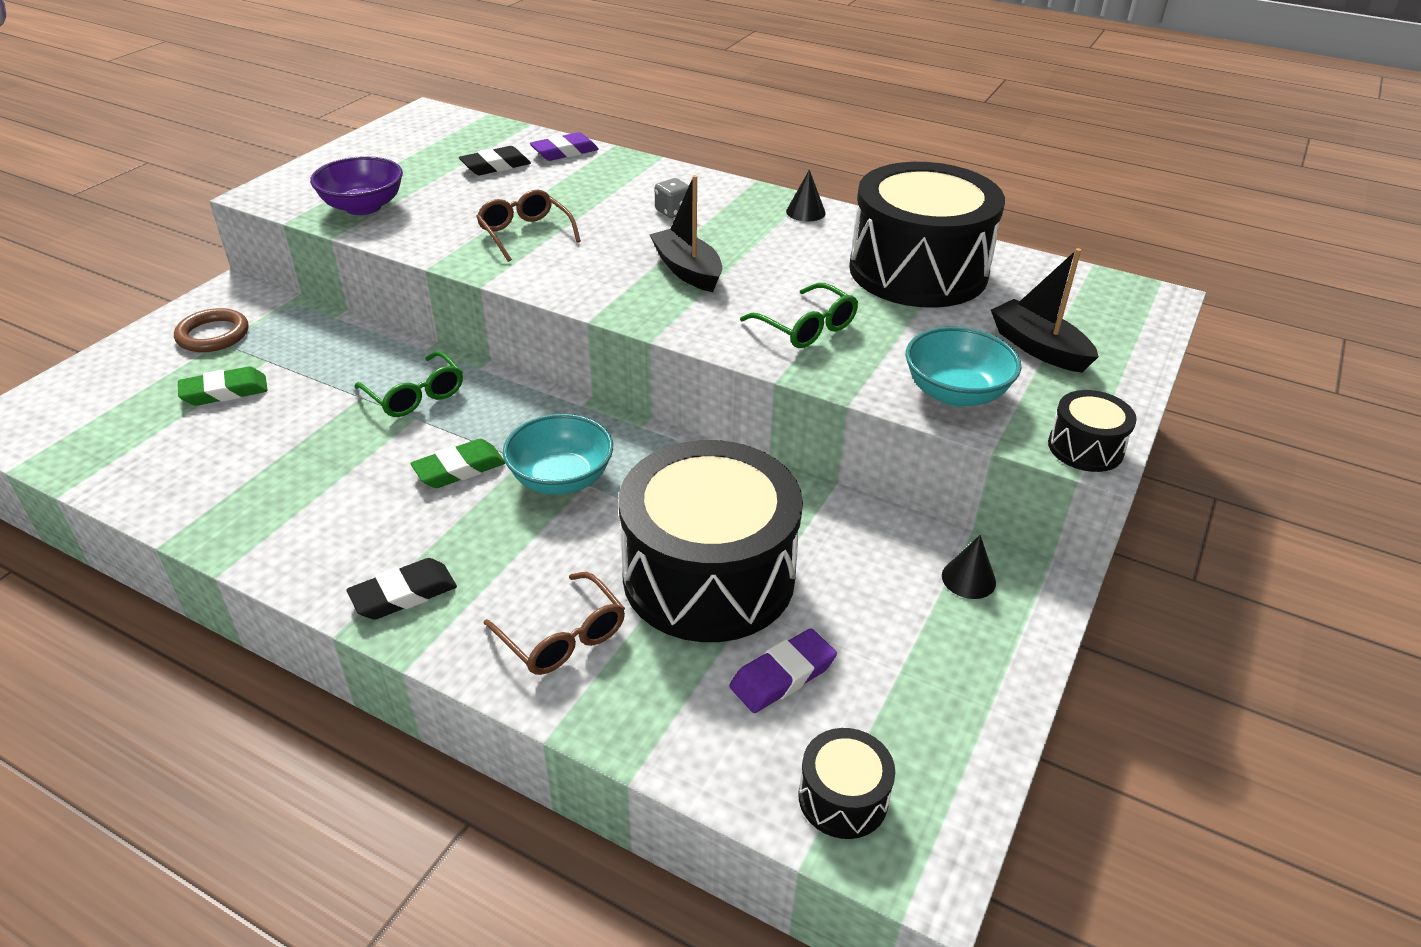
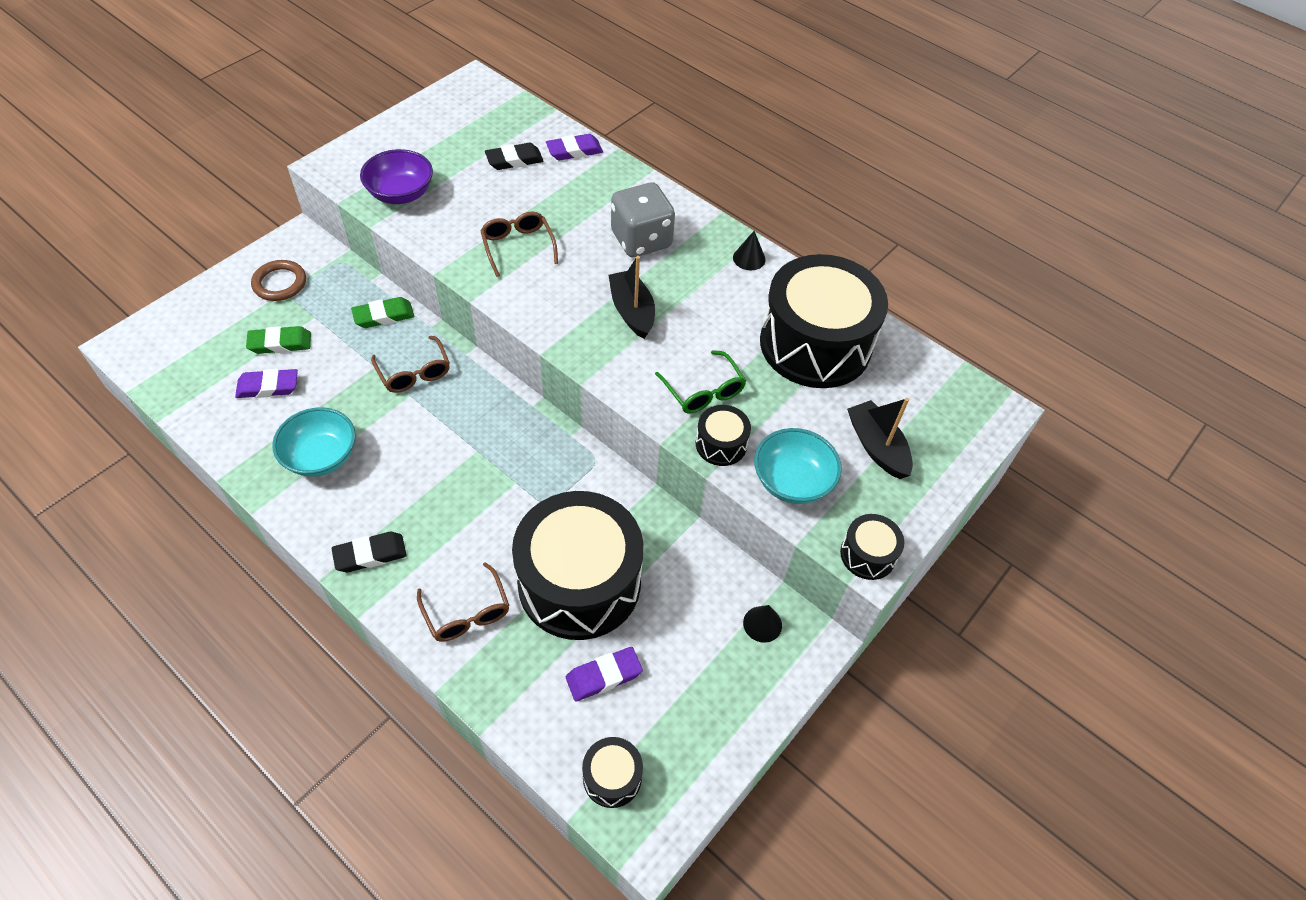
camera: 10 degrees right, 15 degrees up
green glasses [354,351,463,417] -> brown glasses [371,336,450,393]
green eraser [410,439,505,488] -> green eraser moved to [351,297,414,328]
turquoise bowl [503,414,613,495] -> turquoise bowl moved to [272,407,356,477]
grey dice [655,178,689,218] -> grey dice [611,182,675,257], size x2.14
none -> purple eraser [235,369,298,398]
none -> black drum [696,405,751,466]

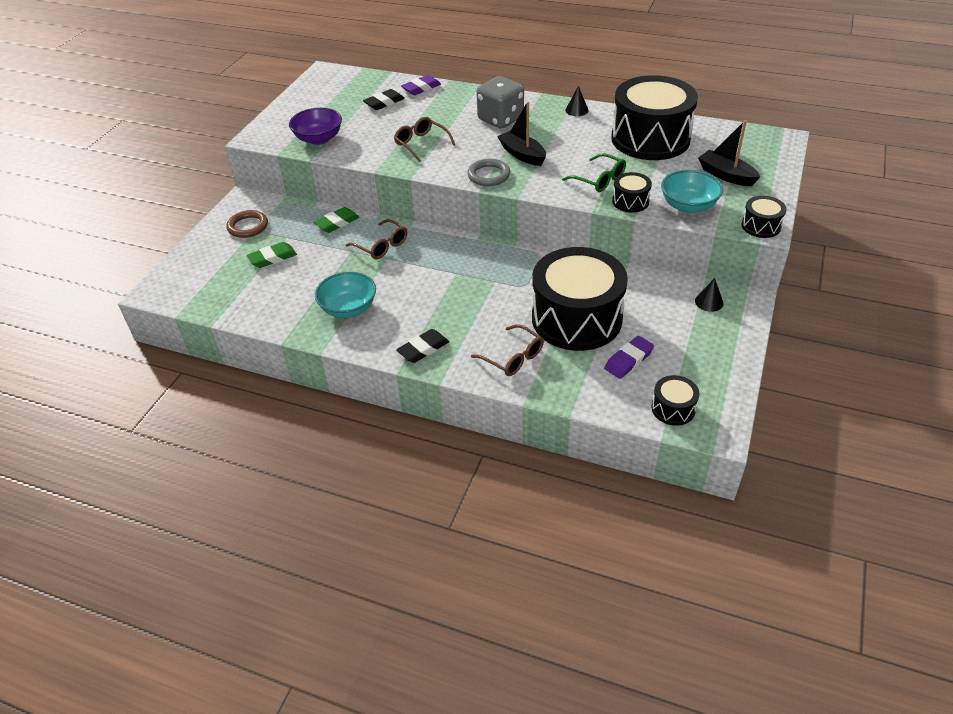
camera: 15 degrees left, 10 degrees down
purple eraser [235,369,298,398] -> none
none -> grey ring [467,159,510,186]

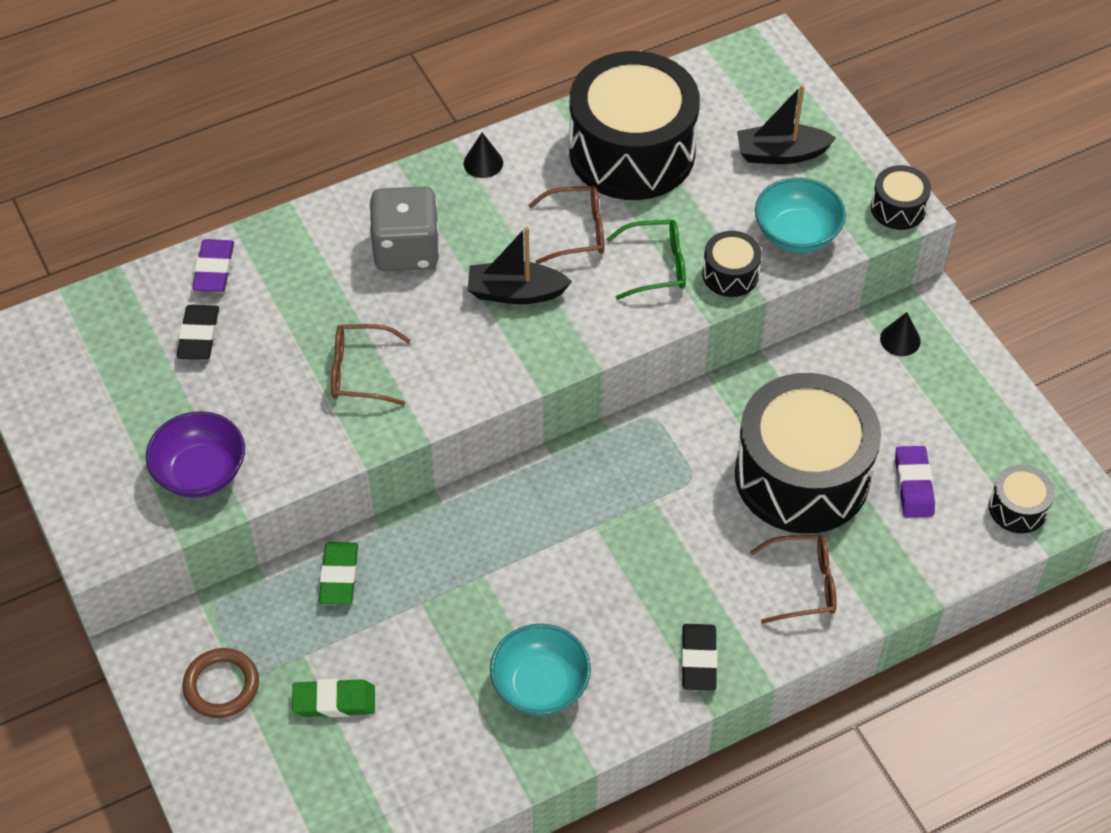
camera: 50 degrees left, 10 degrees up
green eraser [247,242,297,268] -> green eraser turned 75 degrees clockwise [292,679,375,717]
brown glasses [345,219,407,259] -> brown glasses moved to [529,186,604,264]
grey ring [467,159,510,186] -> none

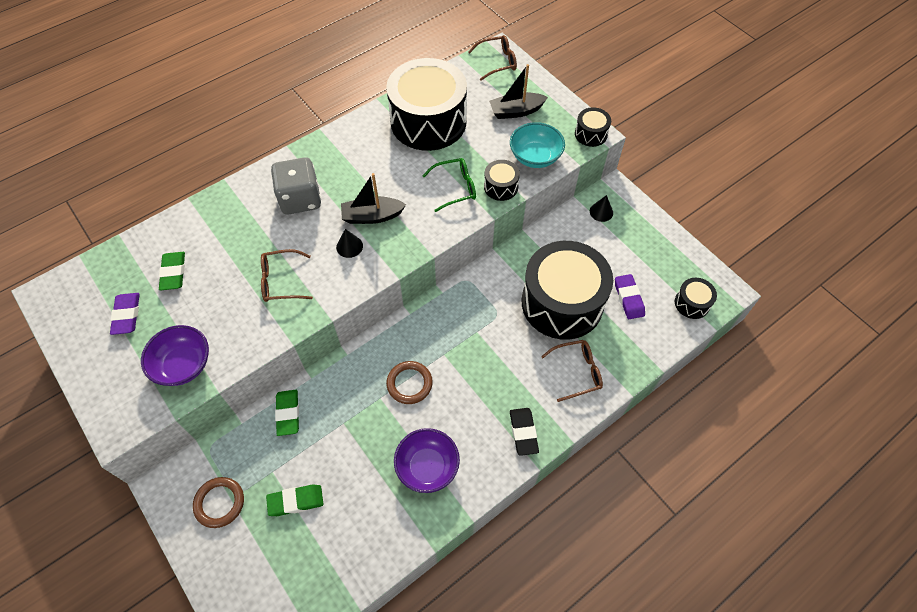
camera: 10 degrees left, 5 degrees up
black eraser [176,305,219,360] -> green eraser [159,252,185,290]
purple eraser [192,239,234,292] -> purple eraser moved to [110,293,140,335]
black cone [463,133,503,178] -> black cone moved to [336,229,363,258]
turquoise bowl [490,624,591,716] -> purple bowl [394,428,460,493]
brown glasses [529,186,604,264] -> brown glasses moved to [468,35,517,81]
none -> brown ring [386,361,433,404]

